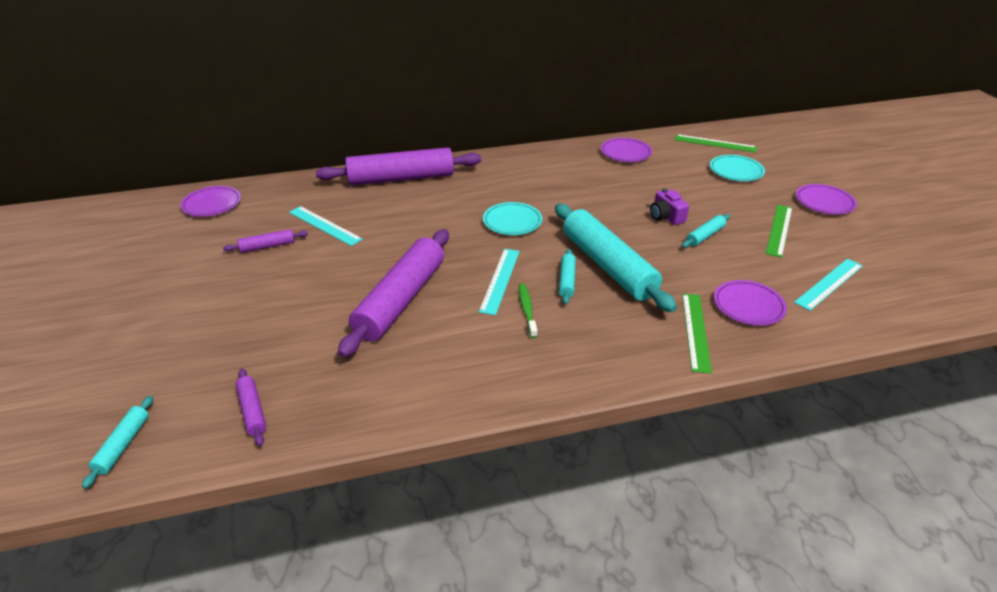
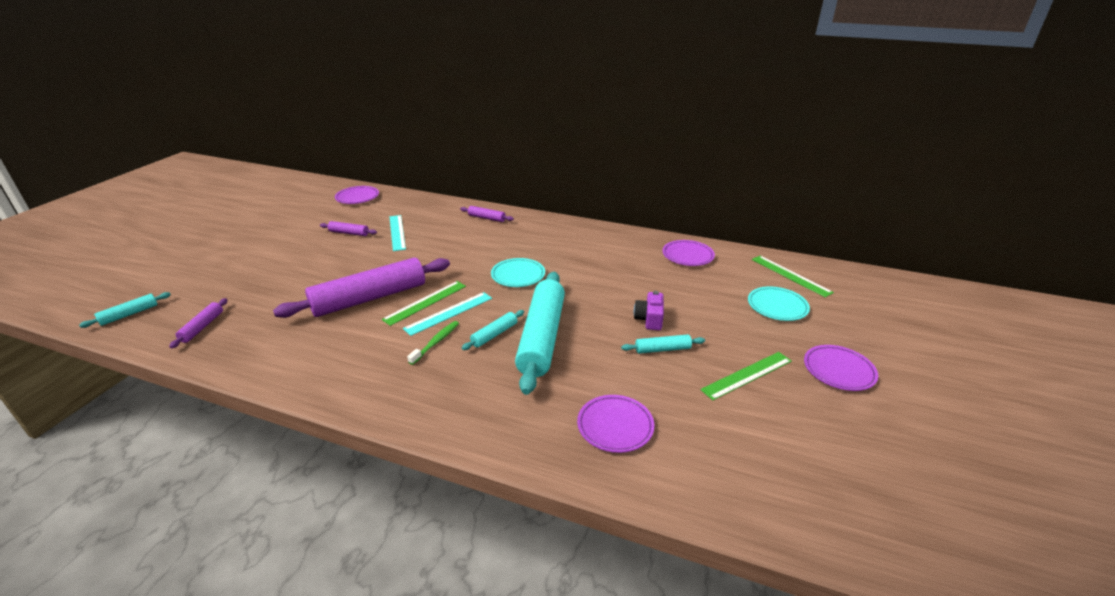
camera: 35 degrees right, 5 degrees down
purple rolling pin [316,147,481,185] -> purple rolling pin [460,206,514,222], size x0.44
green ruler [682,294,712,374] -> green ruler moved to [382,281,466,326]
turquoise ruler [794,259,863,311] -> none

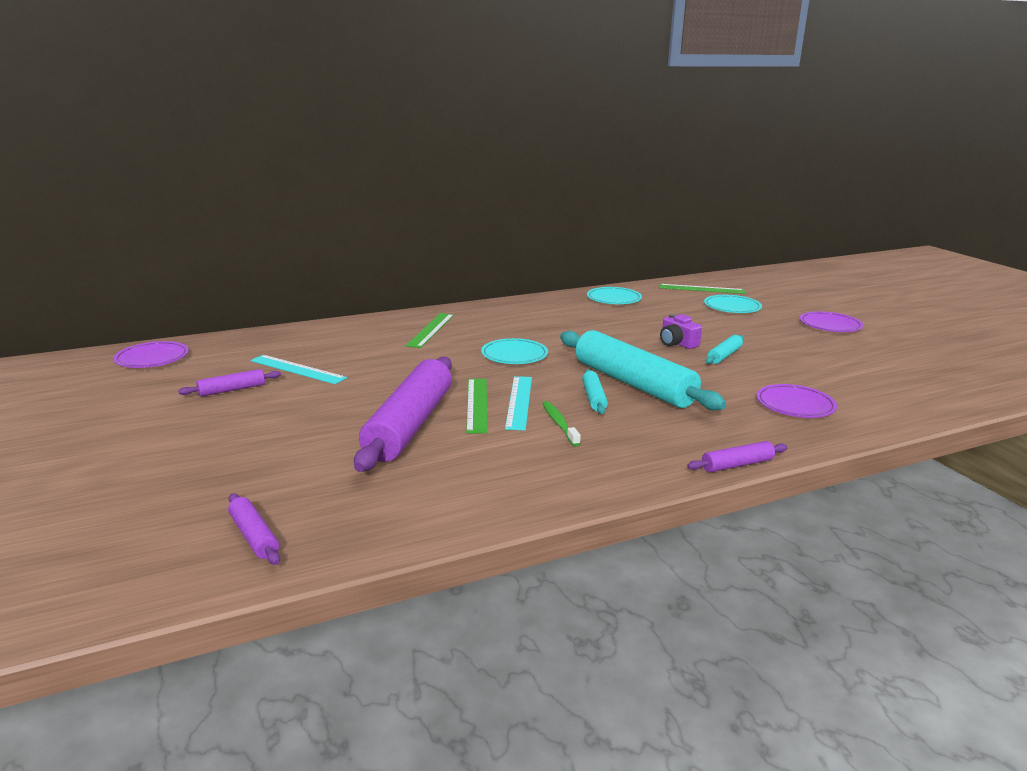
camera: 45 degrees left, 10 degrees down
turquoise rolling pin [79,292,171,328] -> none
purple rolling pin [460,206,514,222] -> purple rolling pin moved to [687,441,788,472]
purple plate [662,240,715,266] -> turquoise plate [587,287,642,304]
green ruler [700,352,792,400] -> green ruler moved to [406,313,454,348]

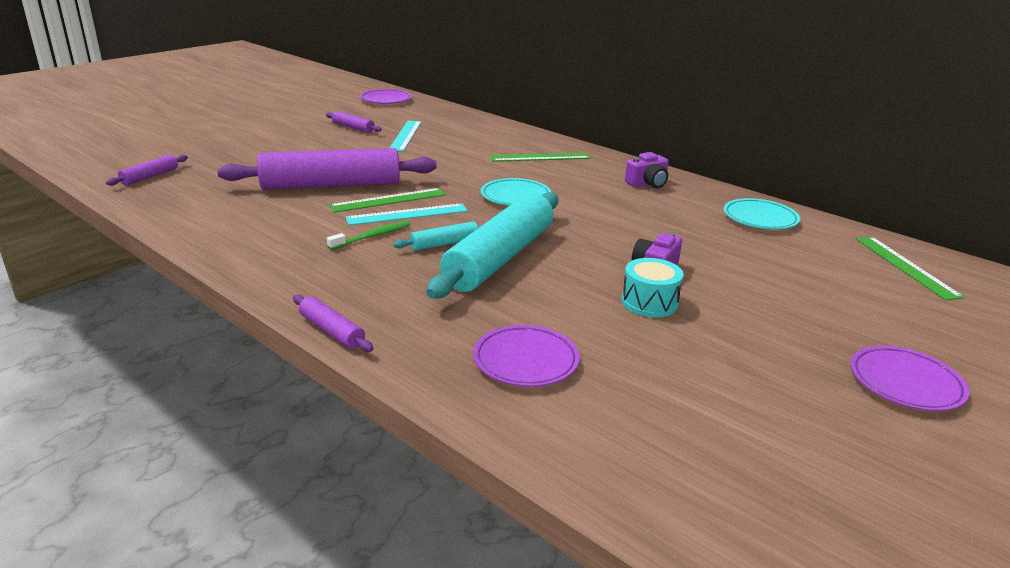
camera: 65 degrees right, 5 degrees up
turquoise plate [704,295,762,313] -> none
turquoise rolling pin [706,335,744,364] -> turquoise drum [622,258,684,317]
none -> purple camera [625,152,669,188]

